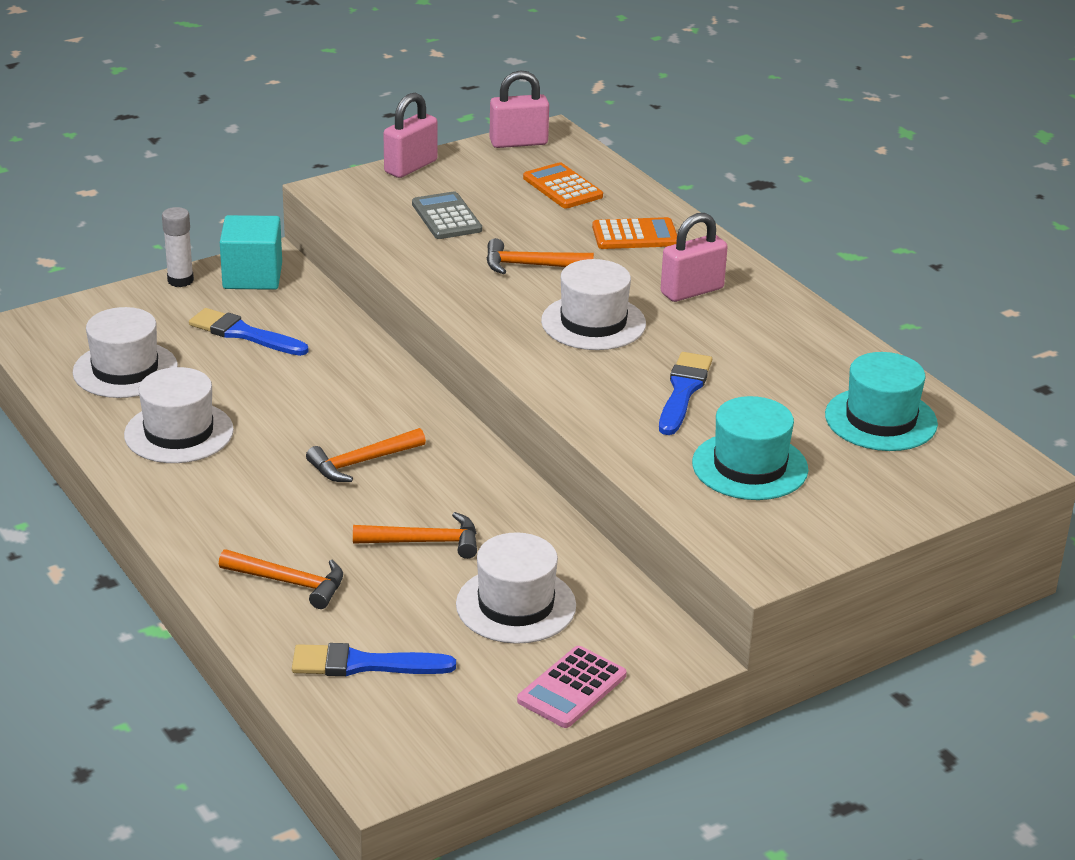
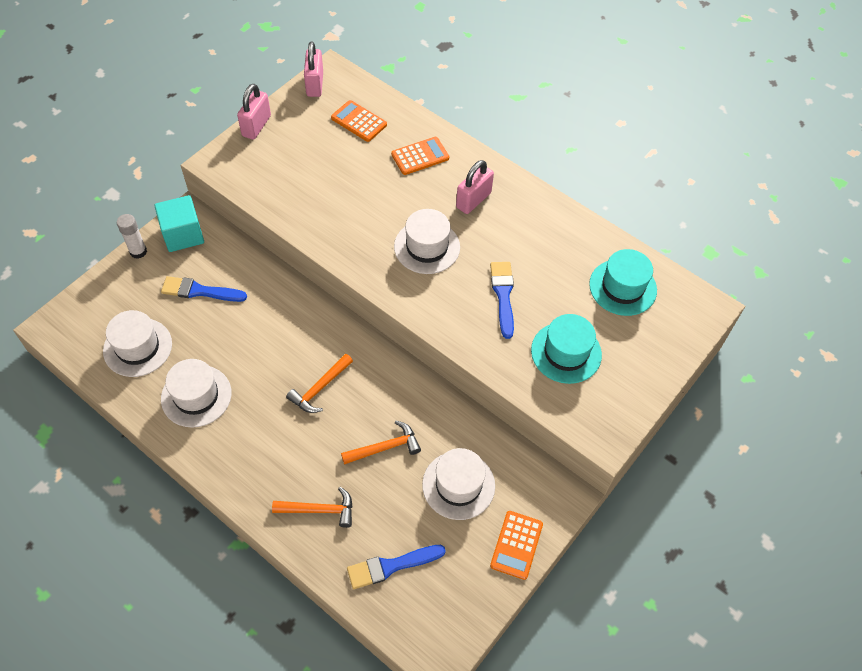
camera: 20 degrees left, 25 degrees up
grey calculator [412,192,482,239] -> none
orange hammer [486,238,594,274] -> none
pink padlock [490,70,549,148] -> pink padlock turned 60 degrees counterclockwise [304,41,323,97]
pink calculator [517,646,627,728] -> orange calculator [490,511,543,580]

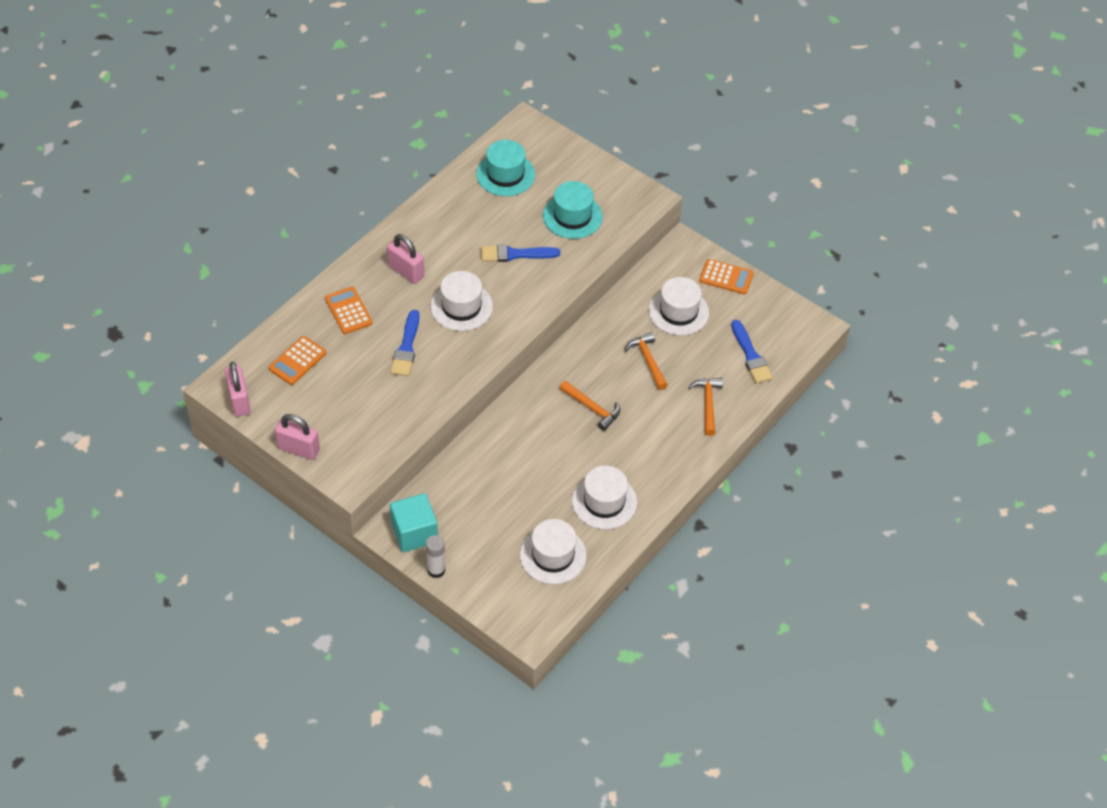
camera: 90 degrees left, 5 degrees down
blue brush [161,276,247,302] -> blue brush moved to [390,310,419,376]
pink padlock [304,41,323,97] -> pink padlock turned 75 degrees clockwise [225,362,251,417]

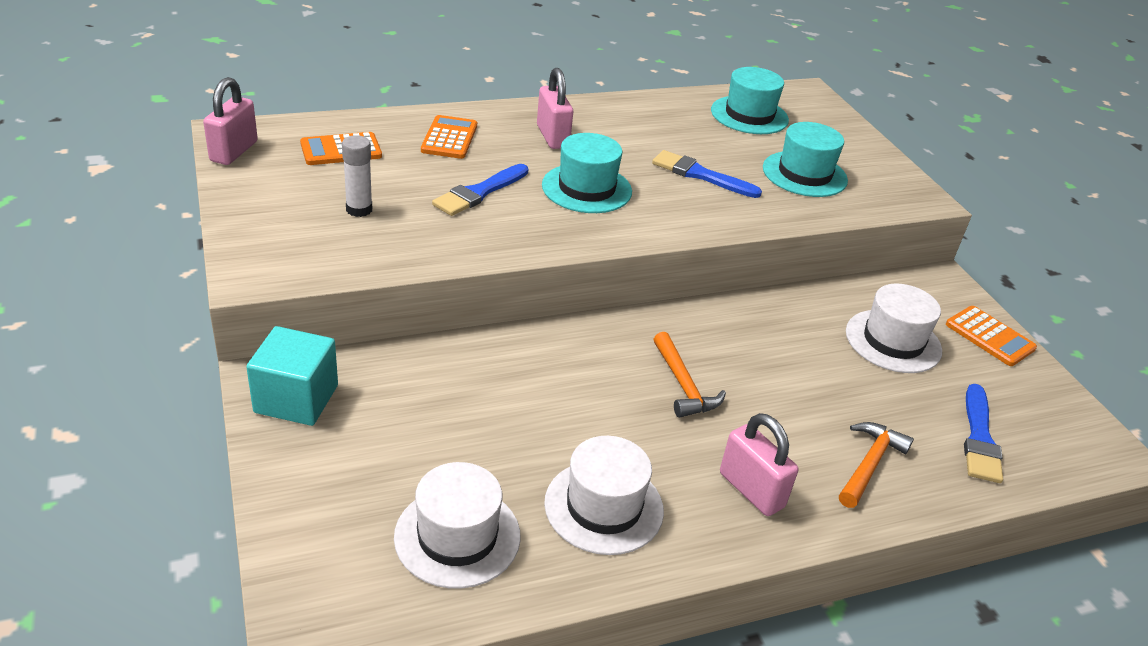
camera: 30 degrees right, 15 degrees down
pink padlock [275,414,320,460] -> pink padlock moved to [720,413,798,516]
white glue stick [426,535,445,578] -> white glue stick moved to [342,135,372,217]
white hat [431,271,493,331] -> turquoise hat [542,133,632,213]
orange hammer [625,332,668,390] -> none

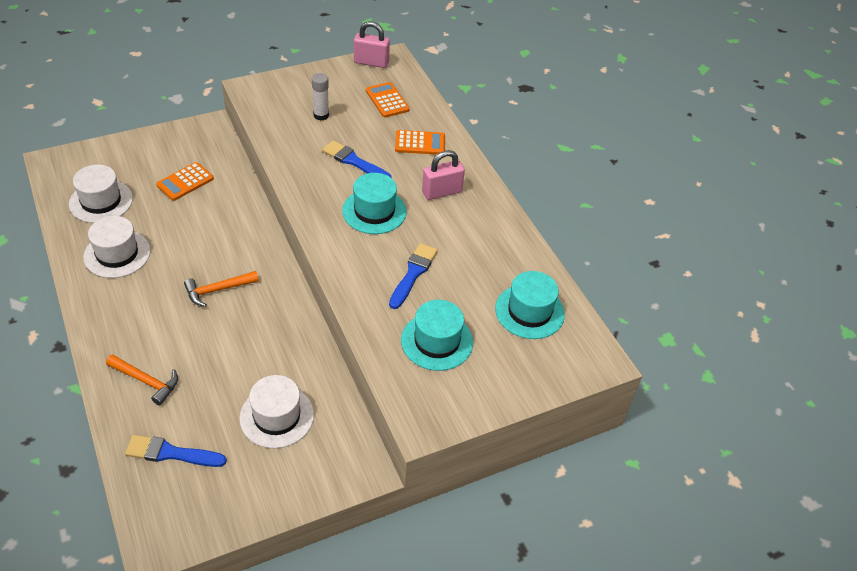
camera: 85 degrees right, 10 degrees up
turquoise cube [246,326,338,426] -> none
pink padlock [720,413,798,516] -> none
orange calculator [946,306,1037,366] -> orange calculator moved to [156,162,214,201]

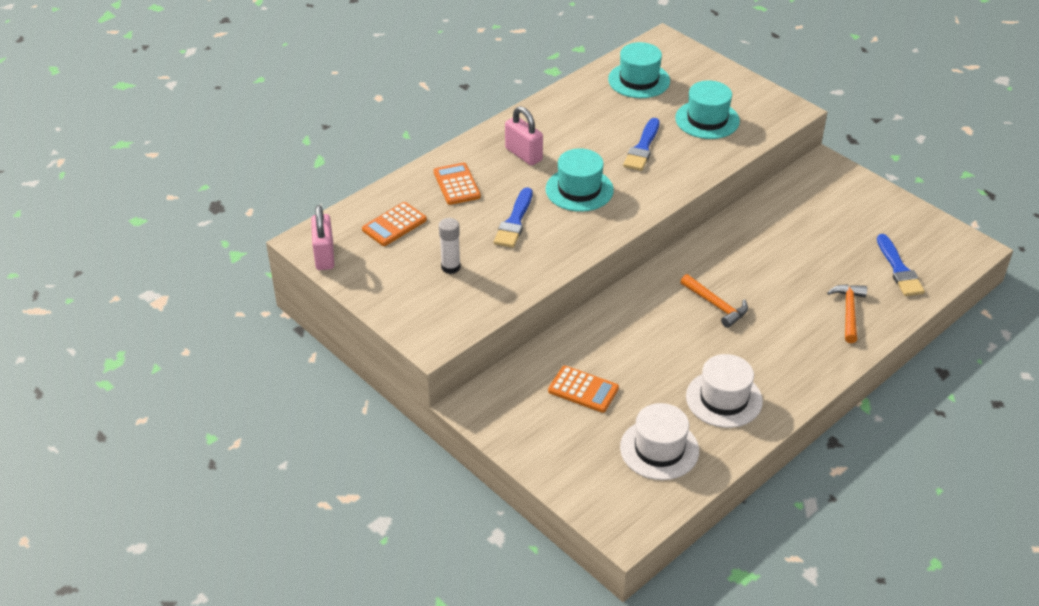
camera: 105 degrees left, 5 degrees down
white hat [239,375,314,448] -> none
blue brush [389,243,438,309] -> blue brush turned 75 degrees counterclockwise [623,118,660,171]

